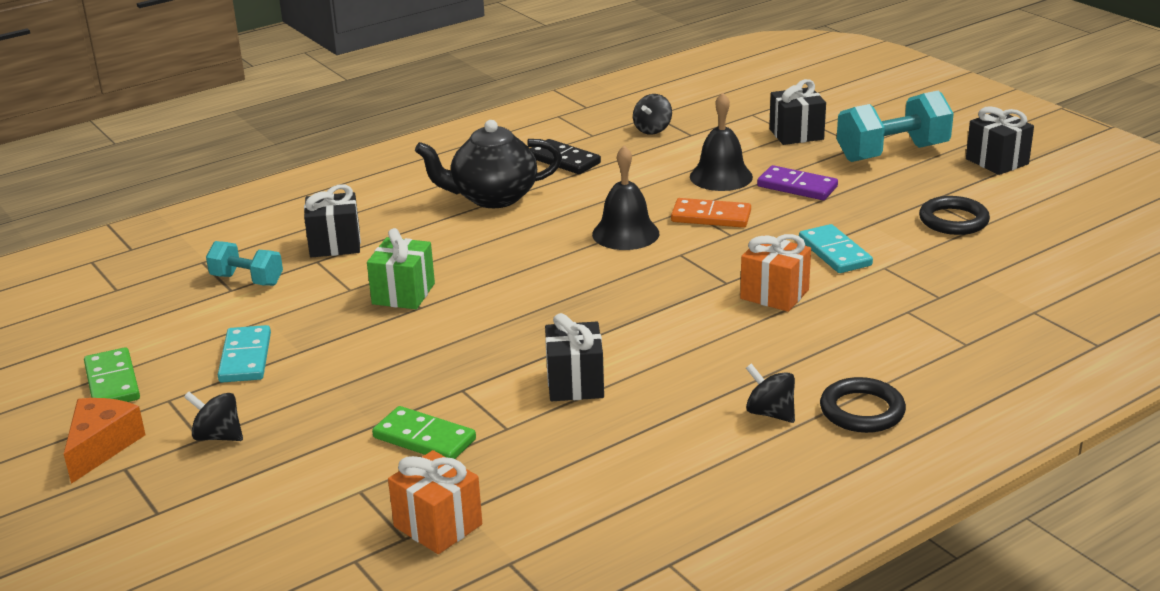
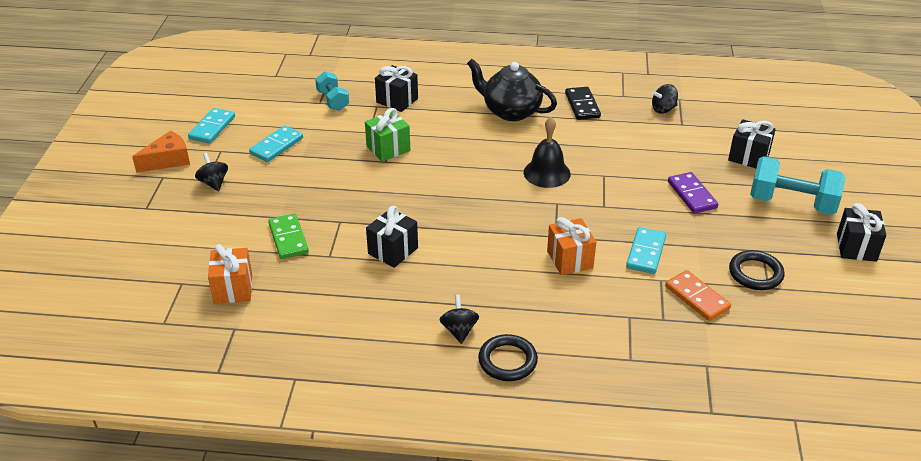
camera: 40 degrees right, 10 degrees up
green domino [84,347,140,402] -> turquoise domino [188,108,235,144]
orange domino [671,198,751,228] -> orange domino moved to [665,270,731,321]
black bell [690,93,753,191] -> none

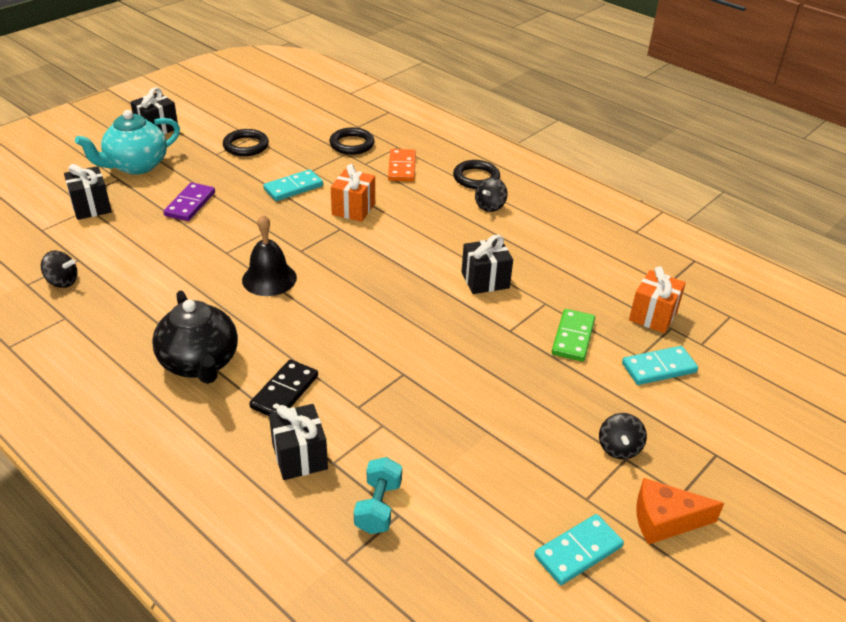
camera: 145 degrees left, 0 degrees up
turquoise domino [249,125,303,162] -> turquoise domino moved to [622,346,698,385]
green gift [365,108,410,162] -> none
black domino [565,87,601,120] -> black domino moved to [249,359,318,416]
orange domino [665,270,731,321] -> orange domino moved to [388,149,416,182]
turquoise dumbbell [750,156,846,215] -> turquoise teapot [75,110,180,175]
none -> black ring [329,127,375,155]

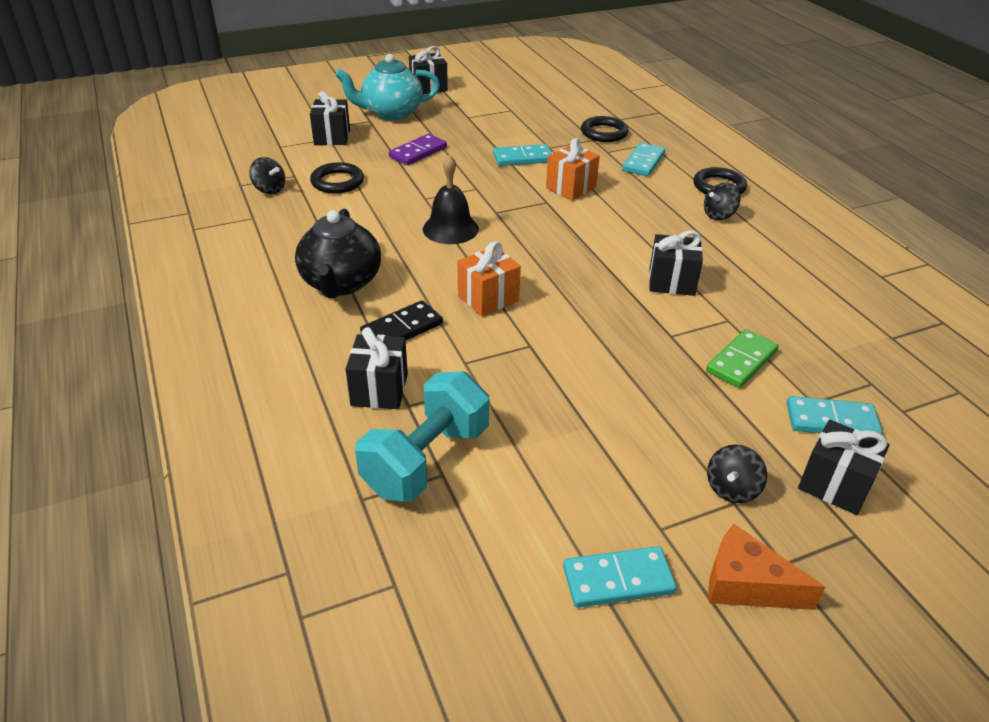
camera: 25 degrees right, 0 degrees up
black ring [223,129,269,156] -> black ring moved to [310,162,364,193]
turquoise dumbbell [354,457,402,534] -> turquoise dumbbell [355,371,490,502], size x1.72
orange domino [388,149,416,182] -> turquoise domino [622,143,665,176]
orange gift [629,266,686,333] -> orange gift moved to [457,241,521,316]
none -> black gift [798,420,889,515]

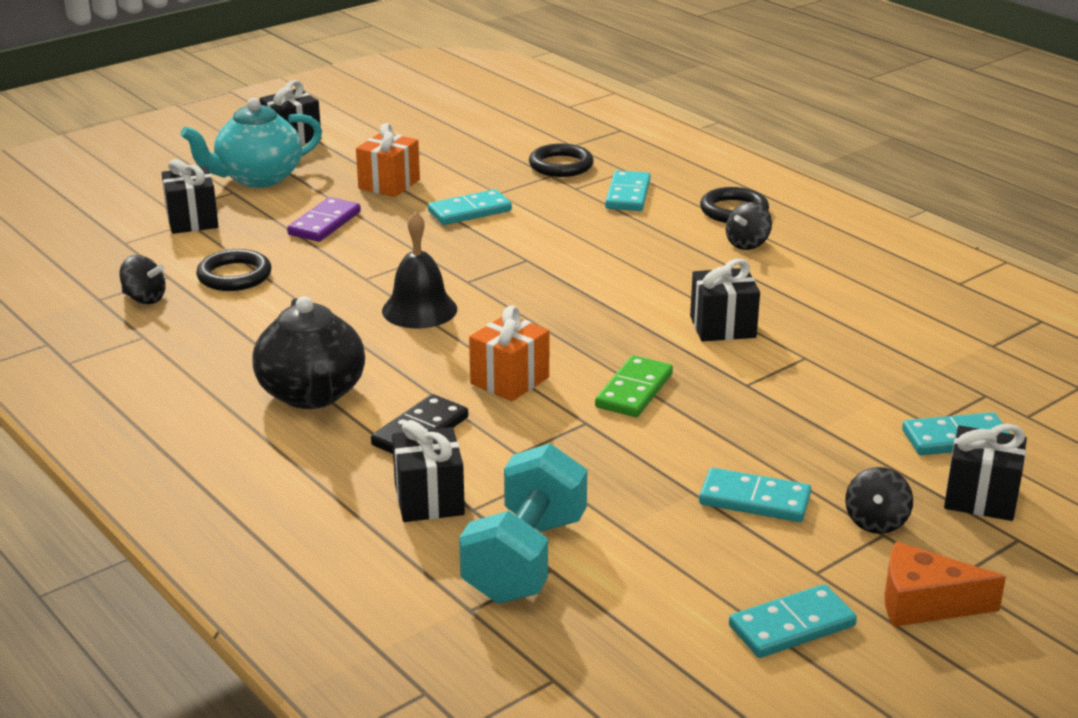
camera: 15 degrees left, 10 degrees down
orange gift [546,138,600,200] -> orange gift moved to [356,123,420,197]
green domino [706,329,779,388] -> green domino moved to [595,355,673,417]
none -> turquoise domino [699,468,811,522]

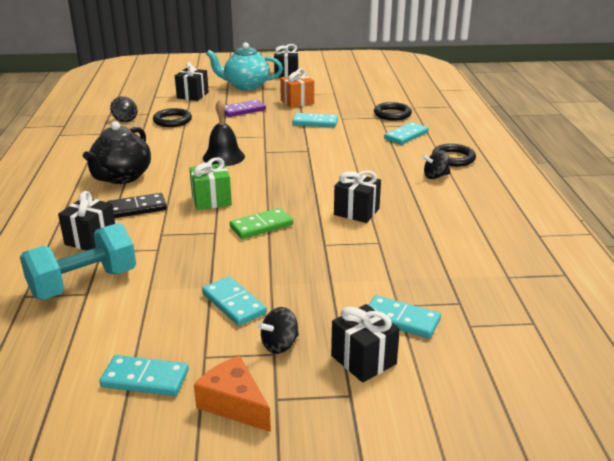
camera: 35 degrees right, 0 degrees up
orange gift [469,306,549,401] -> green gift [189,157,232,210]

